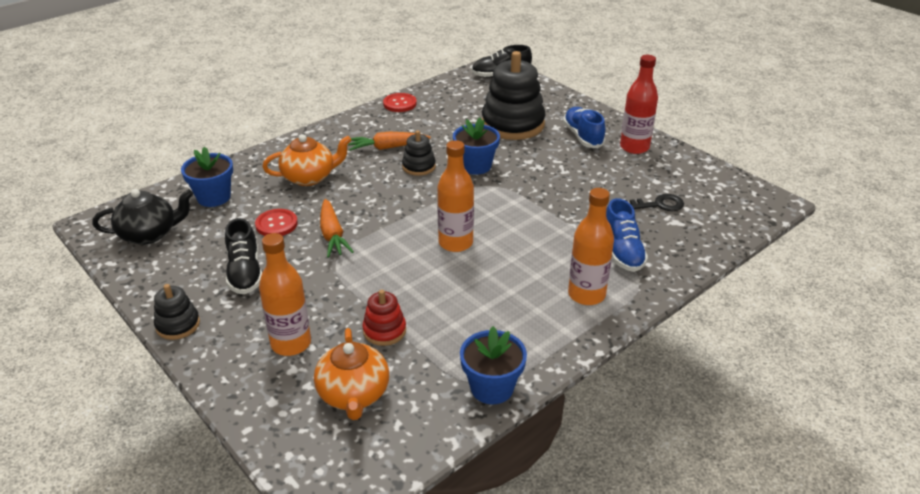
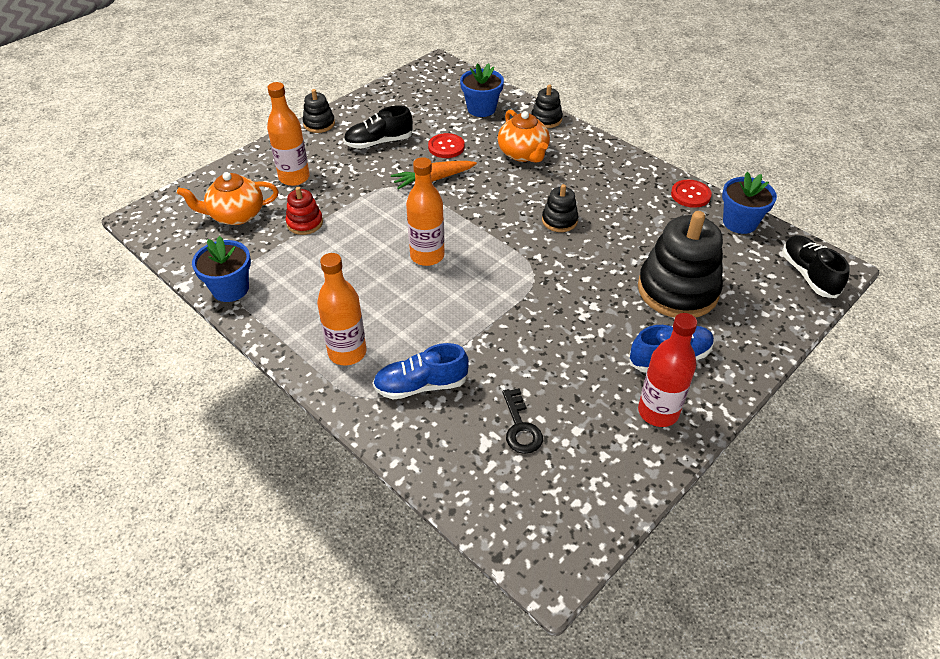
camera: 85 degrees right, 10 degrees up
black teapot [92,189,193,245] -> none
orange carrot [348,132,430,151] -> none
blue flower pot [453,118,500,175] -> blue flower pot moved to [722,172,777,234]
none -> black stacking toy [531,85,563,128]

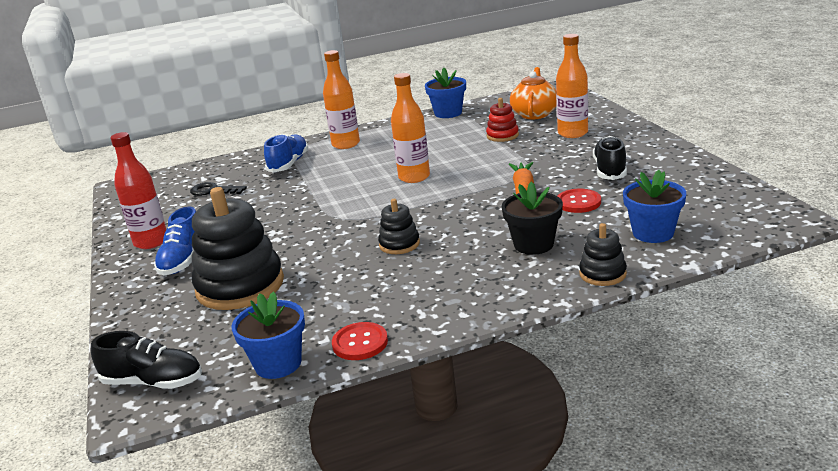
camera: 120 degrees right, 20 degrees down
black stacking toy [303,89,335,133] -> none
orange teapot [498,110,550,163] -> black flower pot [502,181,563,255]

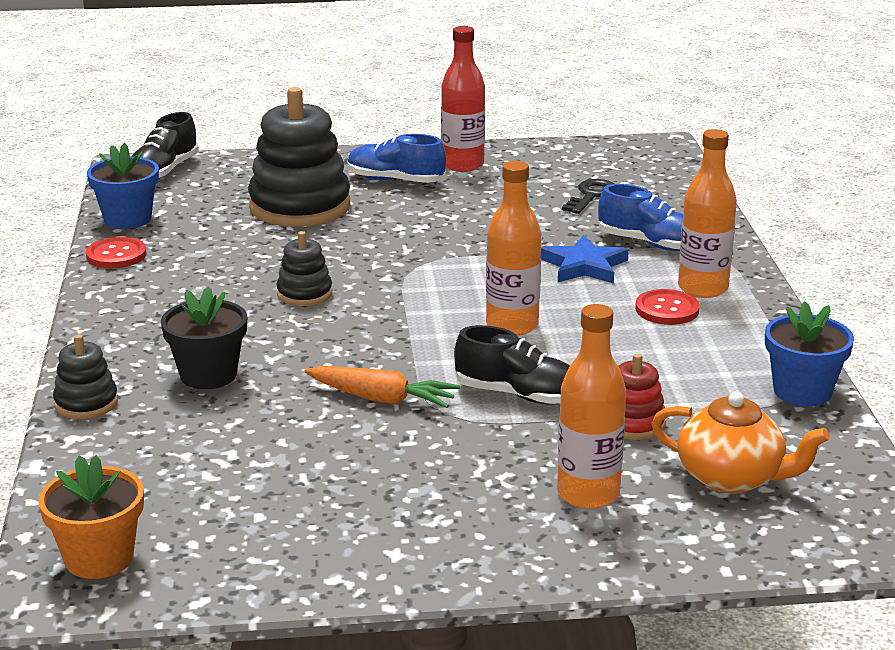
camera: 100 degrees right, 0 degrees up
red button [558,189,601,213] -> red button moved to [635,289,700,325]
black shoe [593,136,627,180] -> black shoe moved to [454,325,570,405]
blue flower pot [623,170,686,243] -> none
none -> orange flower pot [38,455,144,579]
none -> blue star [541,235,629,284]

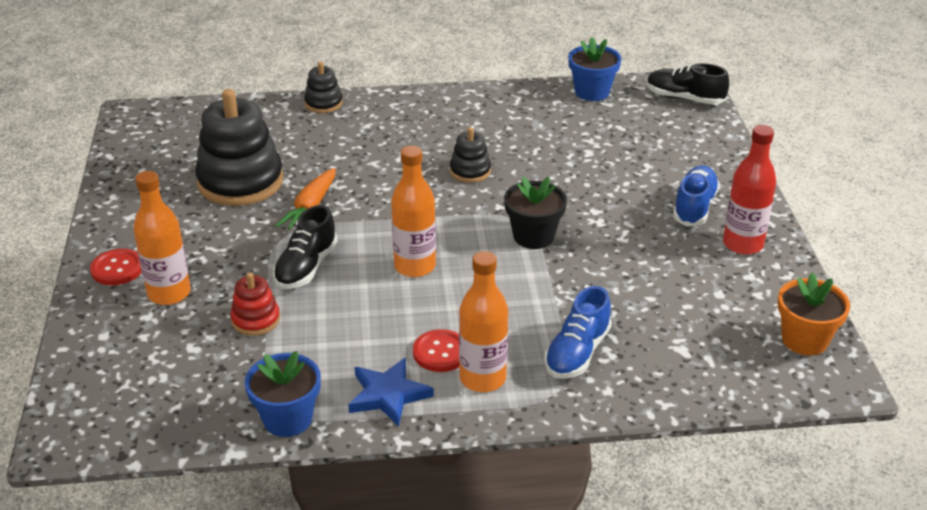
camera: 90 degrees right, 10 degrees up
orange flower pot [38,455,144,579] -> orange flower pot moved to [778,272,850,355]
red button [86,237,147,268] -> red button moved to [90,249,142,285]
black flower pot [161,286,247,389] -> black flower pot moved to [504,177,567,249]
black stacking toy [248,87,351,227] -> black stacking toy moved to [195,89,283,206]
blue star [541,235,629,284] -> blue star moved to [348,357,434,427]
black key [562,179,614,214] -> none
orange teapot [651,392,830,494] -> none

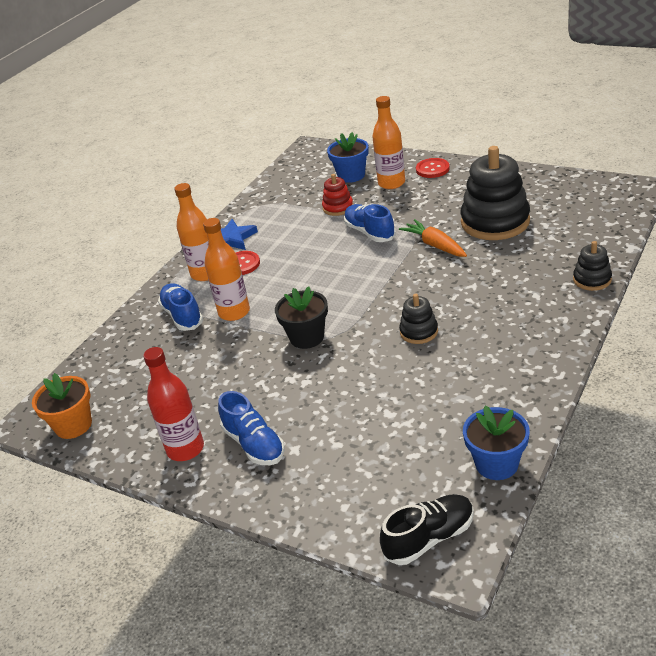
camera: 130 degrees right, 0 degrees up
blue flower pot [245,351,321,437] -> blue flower pot moved to [327,132,369,183]
black shoe [273,205,338,289] -> blue shoe [344,204,396,242]
orange bottle [391,146,436,277] -> orange bottle moved to [203,218,250,321]

